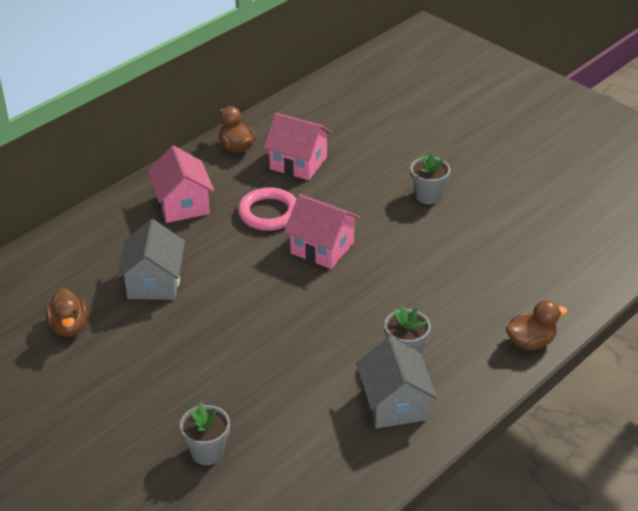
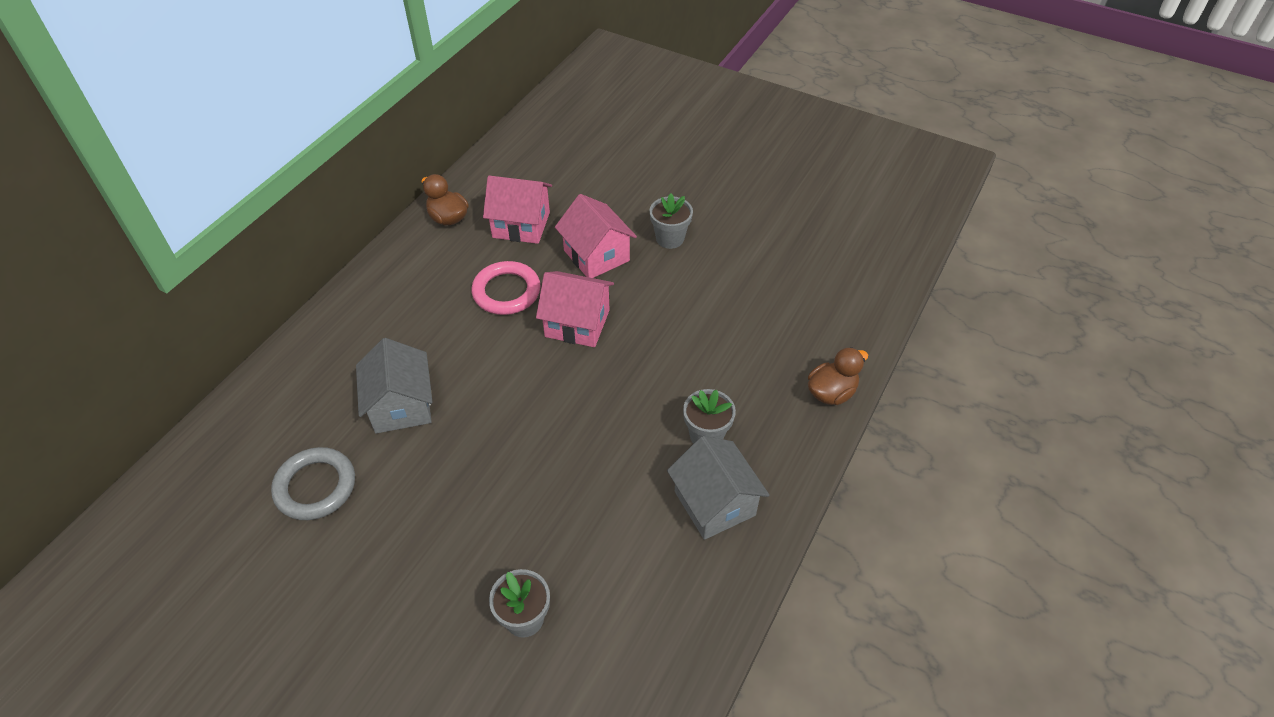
camera: 15 degrees left, 10 degrees up
brown duck [45,288,88,337] -> grey ring [271,447,355,520]
pink house [148,145,214,223] -> pink house moved to [555,194,637,278]

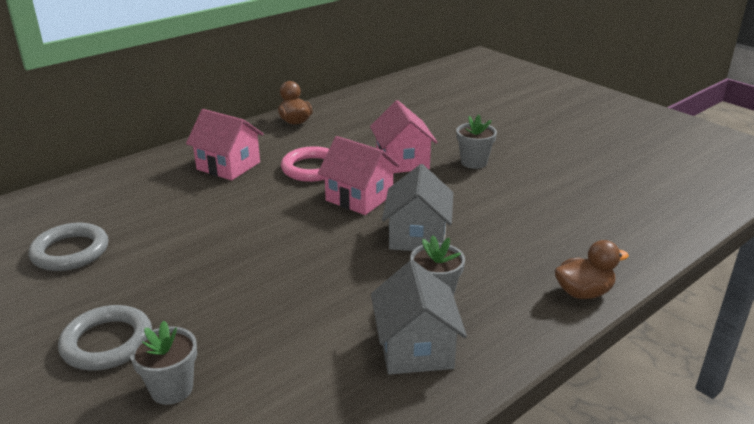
camera: 20 degrees right, 20 degrees down
grey house [356,338,432,434] -> grey house moved to [382,164,453,251]
pink house [483,176,552,244] -> pink house moved to [186,109,264,180]
none -> grey ring [58,305,152,370]

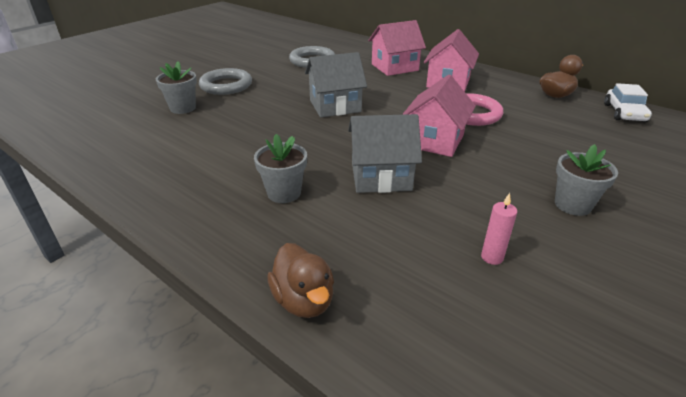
camera: 80 degrees right, 5 degrees up
pink house [370,100,438,173] -> pink house moved to [368,20,426,76]
grey house [371,260,467,375] -> grey house moved to [305,52,367,117]
none -> pink candle [481,193,517,265]
none -> white car [604,83,652,122]

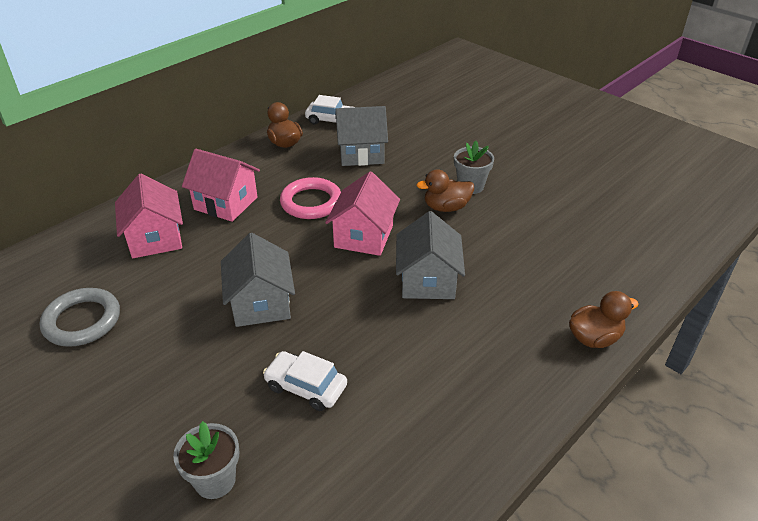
camera: 85 degrees left, 5 degrees up
grey ring [199,68,252,95] -> none
grey flower pot [254,134,307,203] -> none
pink house [402,75,476,157] -> pink house turned 75 degrees clockwise [325,172,400,256]
pink candle [481,193,517,265] -> none
none -> white car [263,351,347,411]
none -> grey house [335,106,388,166]
none -> brown duck [416,169,474,212]

